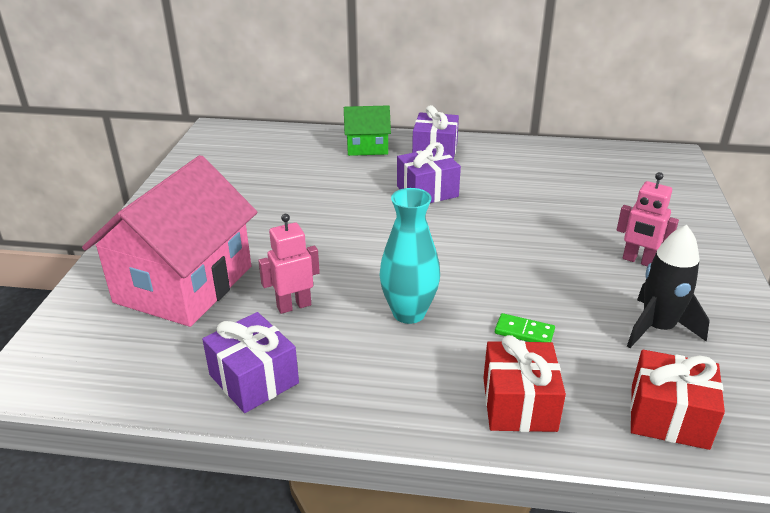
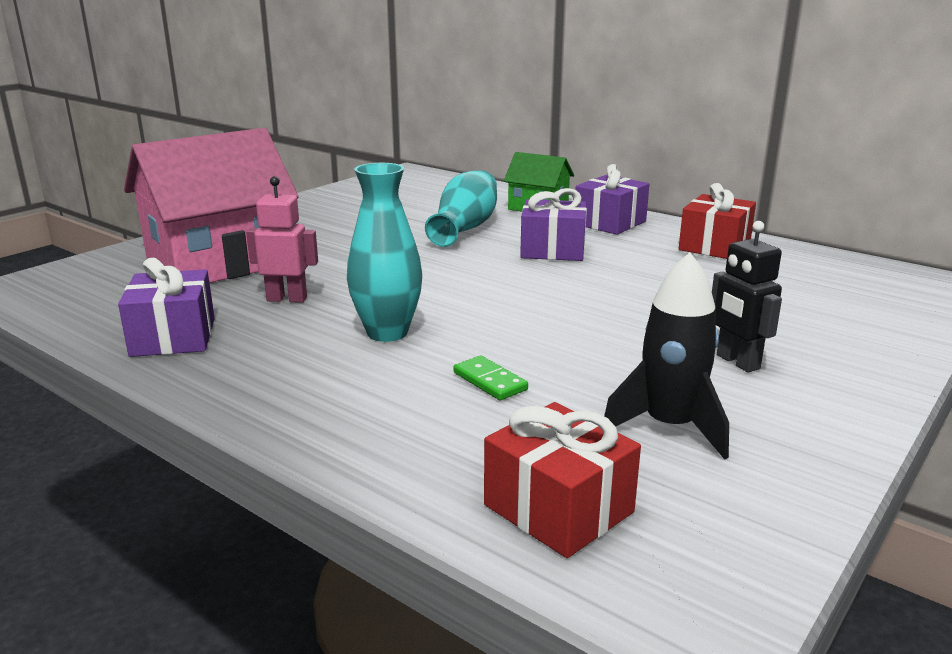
camera: 30 degrees right, 10 degrees down
red gift [483,335,566,432] -> red gift moved to [679,183,756,259]
pink robot [617,172,679,266] -> black robot [712,221,782,372]
none -> turquoise vase [425,170,497,247]

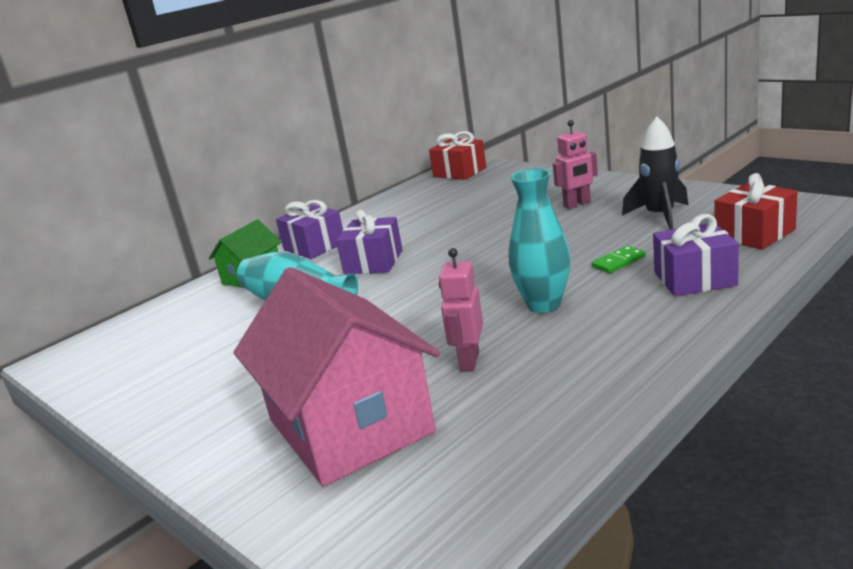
camera: 80 degrees left, 0 degrees up
purple gift [118,258,215,357] -> purple gift moved to [653,214,739,296]
red gift [679,183,756,259] -> red gift moved to [429,131,486,180]
black robot [712,221,782,372] -> pink robot [553,120,598,209]

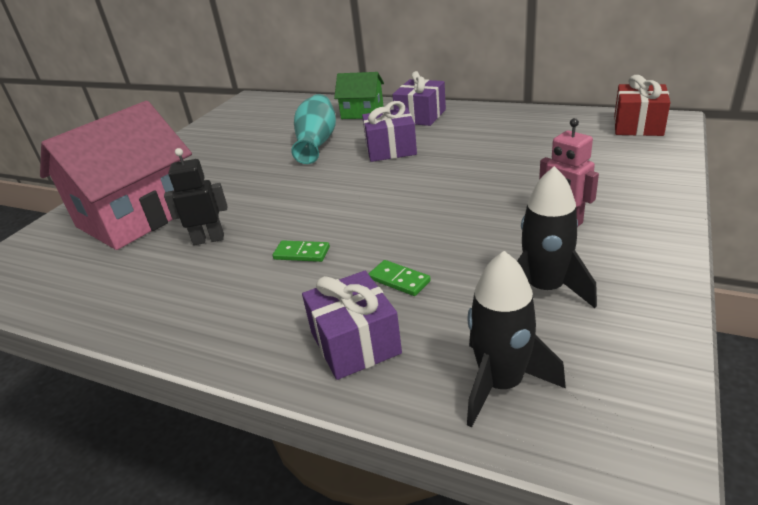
camera: 70 degrees right, 10 degrees up
pink robot [439,248,483,371] -> black robot [164,148,228,245]
turquoise vase [509,169,570,313] -> green domino [273,240,330,262]
red gift [715,173,797,250] -> black rocket [467,251,566,428]

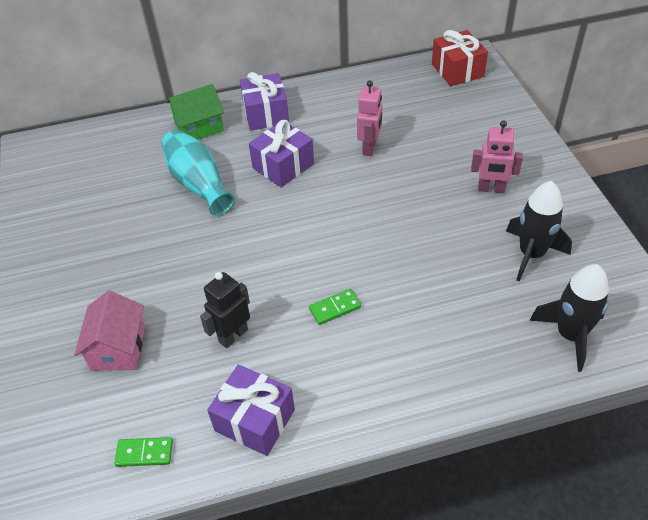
camera: 40 degrees left, 15 degrees up
pink house [40,101,192,250] -> pink house [74,291,145,371], size x0.51
purple gift [302,271,402,380] -> purple gift moved to [207,365,295,456]
green domino [369,260,431,296] -> green domino moved to [114,437,173,467]
none -> pink robot [357,80,382,156]

